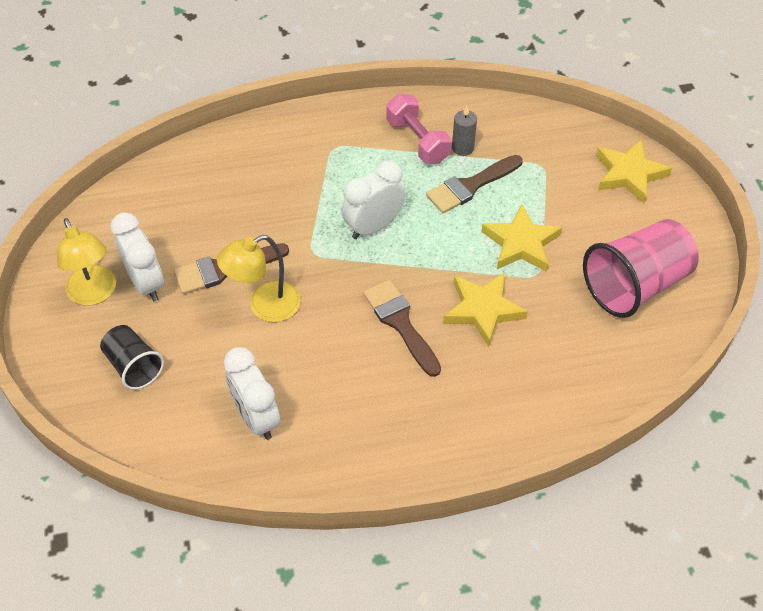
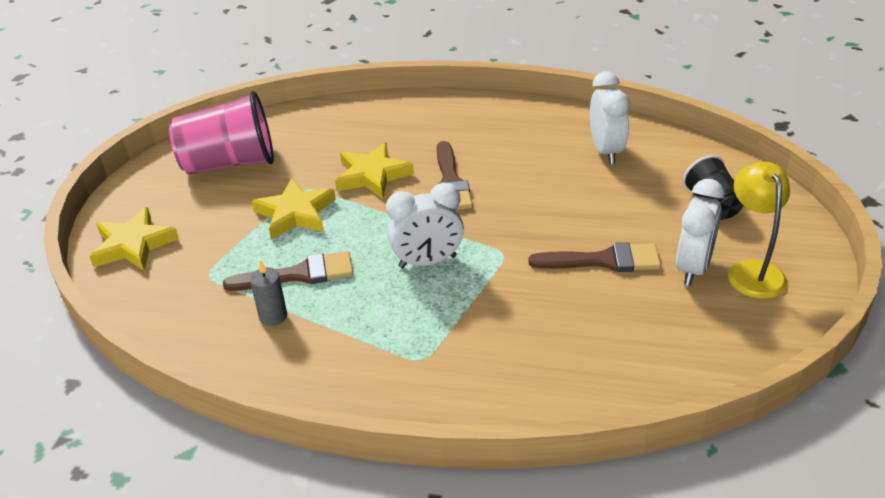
camera: 155 degrees left, 15 degrees down
white clock [110,212,164,301] -> white clock turned 150 degrees counterclockwise [676,179,725,286]
yellow lamp [217,235,301,322] -> none
pink dumbbell [387,94,452,164] -> none

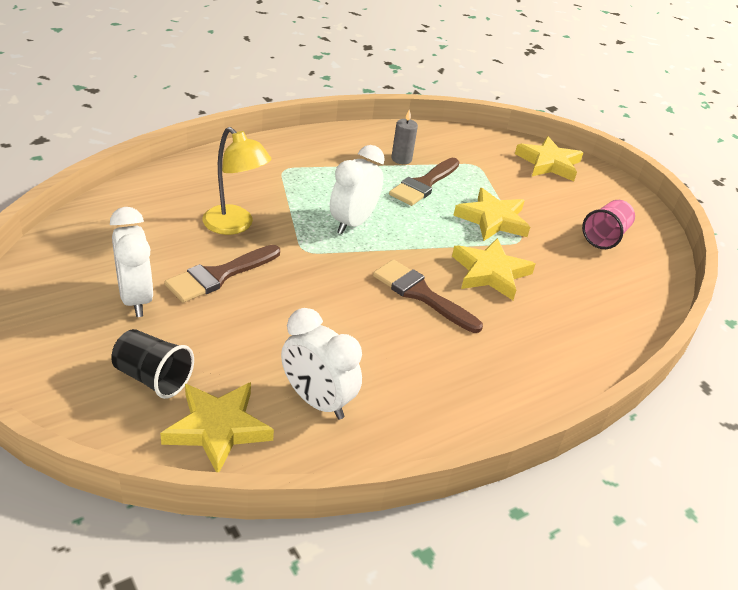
camera: 130 degrees right, 0 degrees up
pink cup [169,91,274,174] -> pink cup [582,200,635,249], size x0.57
yellow lamp [728,162,790,299] -> yellow lamp moved to [202,127,271,235]
none -> yellow star [160,382,274,472]

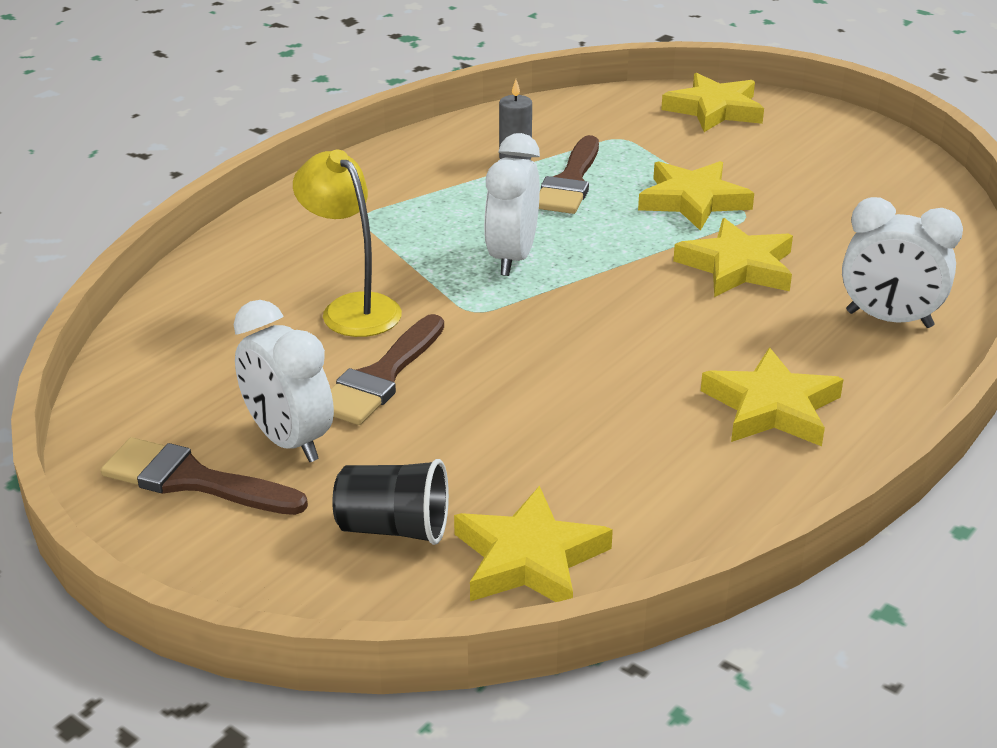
camera: 15 degrees left, 5 degrees down
yellow lamp [202,127,271,235] -> yellow lamp turned 150 degrees counterclockwise [293,150,402,337]
white clock [281,308,362,420] -> white clock moved to [842,197,963,328]
brown brush [373,259,483,333] -> brown brush moved to [101,437,308,515]
pink cup [582,200,635,249] -> none
none -> yellow star [701,348,844,446]

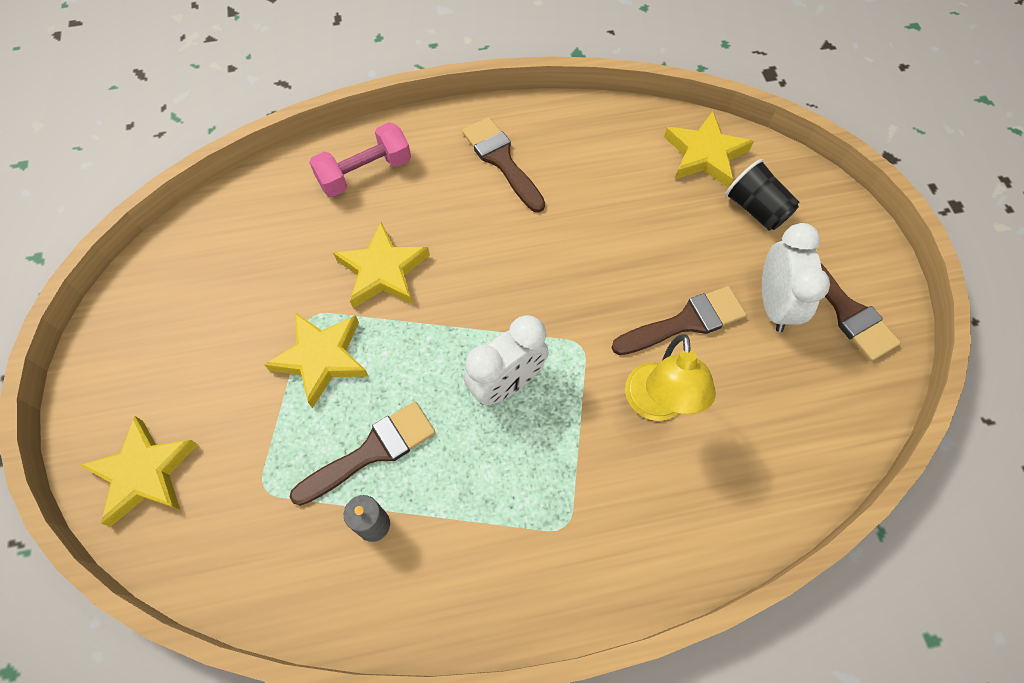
camera: 140 degrees left, 30 degrees up
yellow star [701,348,844,446] -> brown brush [462,117,545,213]
white clock [842,197,963,328] -> pink dumbbell [309,122,411,197]

